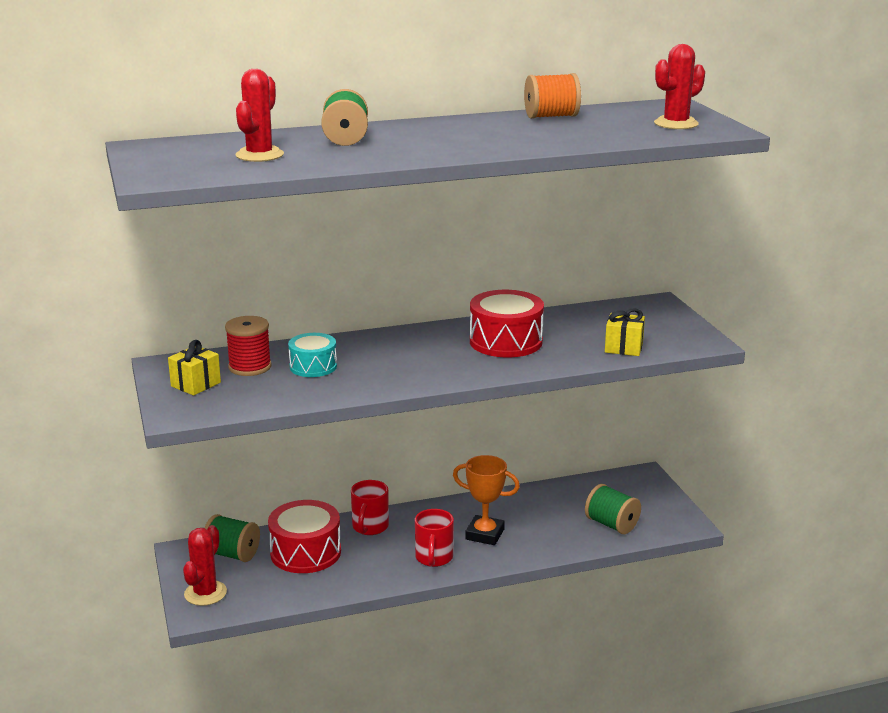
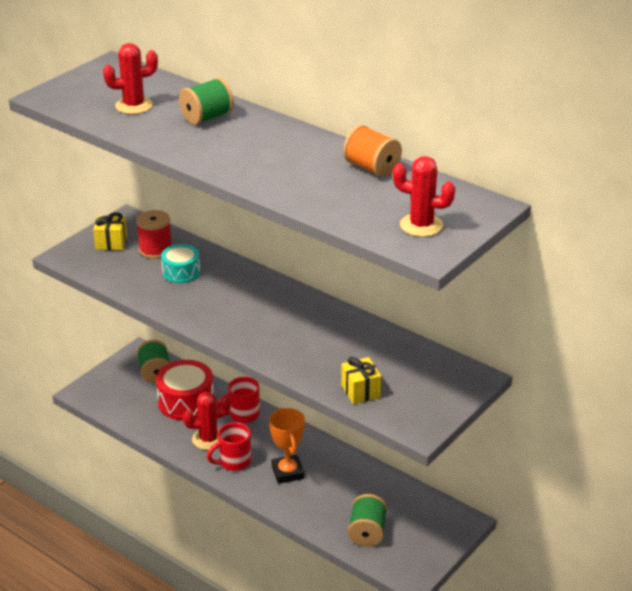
camera: 55 degrees right, 10 degrees up
red cactus [183,525,227,606] -> red cactus moved to [183,391,231,450]
red drum [470,290,544,357] -> none

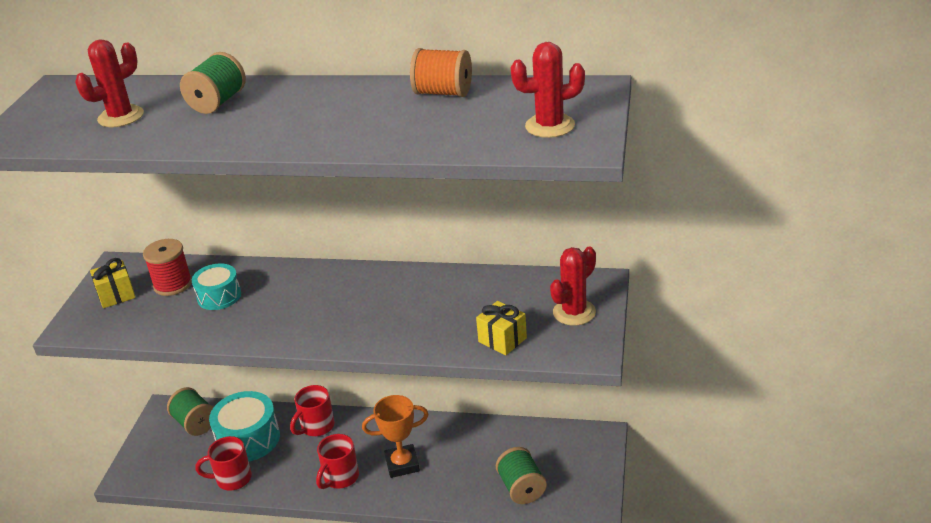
camera: 25 degrees left, 0 degrees up
red drum [156,360,214,420] -> turquoise drum [209,391,280,461]
red cactus [183,391,231,450] -> red cactus moved to [550,247,596,326]
orange trophy [269,407,305,484] -> orange trophy turned 60 degrees counterclockwise [362,395,429,478]
none -> red mug [196,436,252,491]

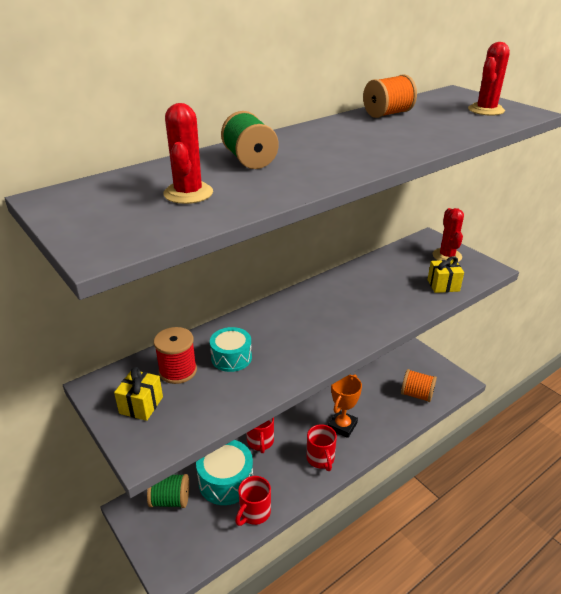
camera: 50 degrees left, 0 degrees up
green spool [496,447,547,504] -> orange spool [401,369,437,402]

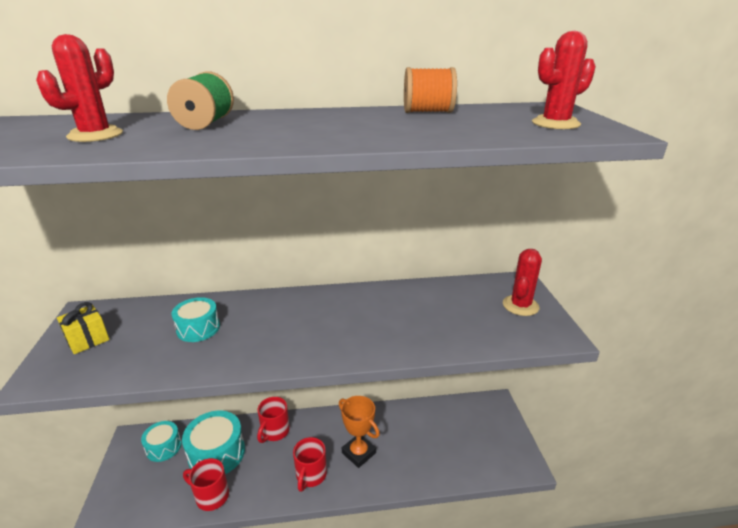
camera: 30 degrees right, 5 degrees down
green spool [147,474,189,508] -> turquoise drum [141,421,182,462]
red spool [154,327,197,384] -> none
red mug [235,476,271,526] -> red mug turned 45 degrees clockwise [183,458,229,511]
orange trophy [328,374,362,438] -> orange trophy turned 75 degrees clockwise [339,396,380,468]
orange spool [401,369,437,402] -> none
yellow gift [428,256,464,293] -> none

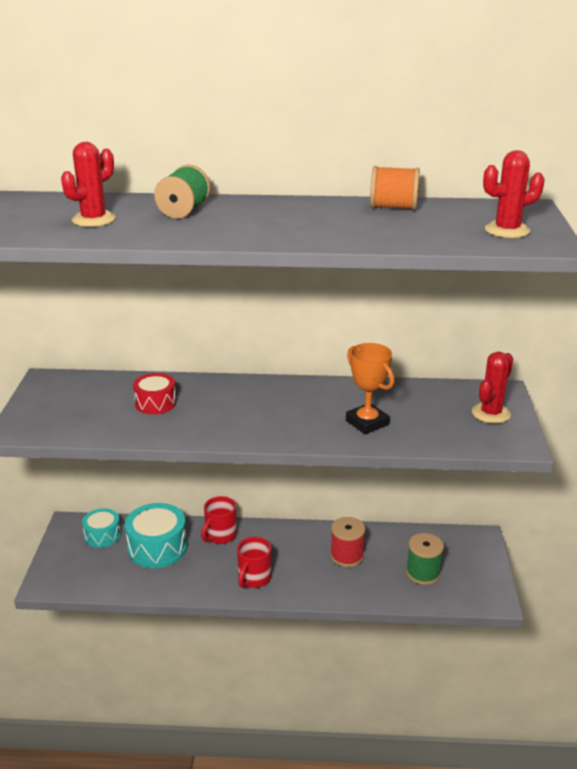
camera: 10 degrees right, 0 degrees up
yellow gift [57,302,109,354] -> none
turquoise drum [171,297,220,342] -> red drum [133,373,176,414]
red mug [183,458,229,511] -> none
orange trophy [339,396,380,468] -> orange trophy moved to [346,343,394,434]
none -> red spool [330,517,365,567]
none -> green spool [406,533,444,585]

